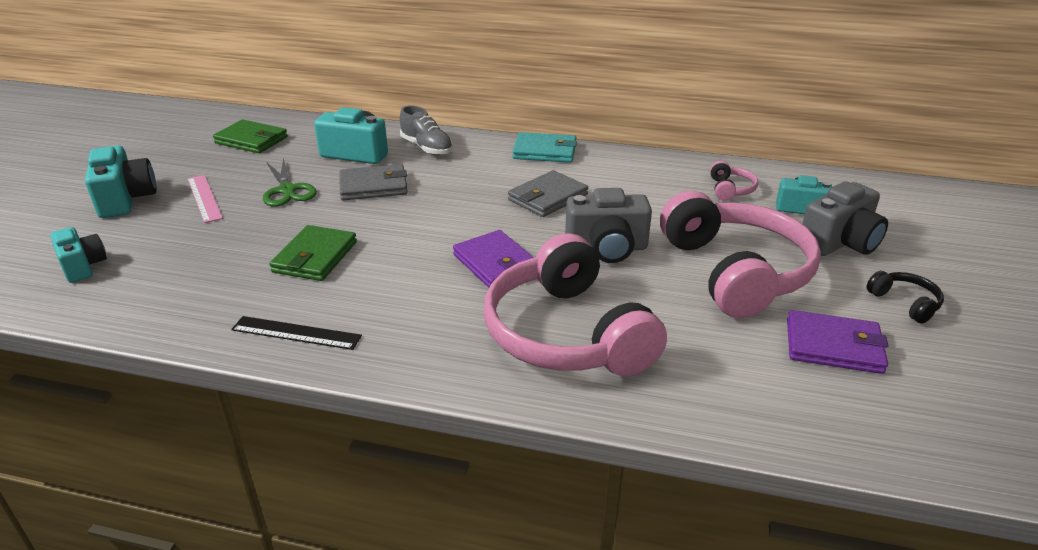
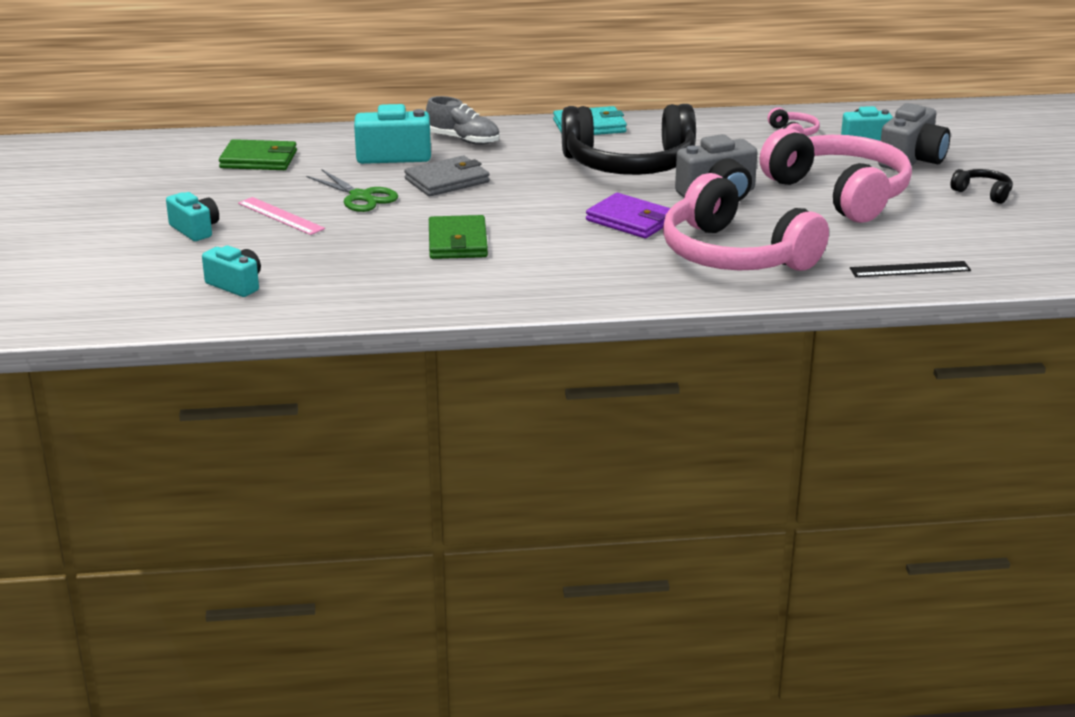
camera: 20 degrees left, 5 degrees down
turquoise camera [85,146,157,218] -> turquoise camera [166,192,219,241], size x0.65
black ruler [231,316,362,350] -> black ruler moved to [850,261,971,277]
grey wallet [508,170,588,217] -> black headphones [561,104,696,175]
purple wallet [787,310,888,374] -> none

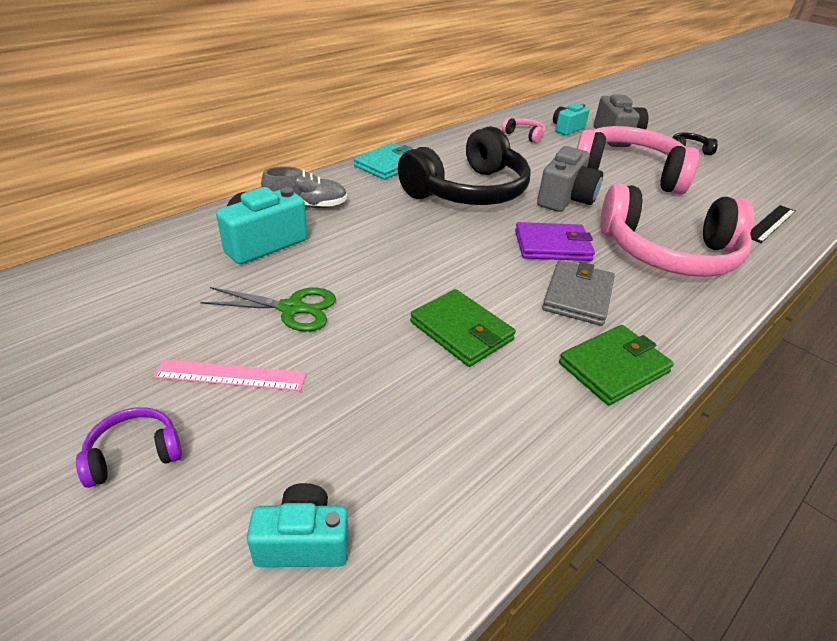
camera: 40 degrees left, 10 degrees up
turquoise camera [166,192,219,241] -> purple headphones [76,407,182,488]
green wallet [219,139,297,170] -> green wallet moved to [559,325,674,405]
grey wallet [404,156,490,196] -> grey wallet moved to [542,260,615,326]

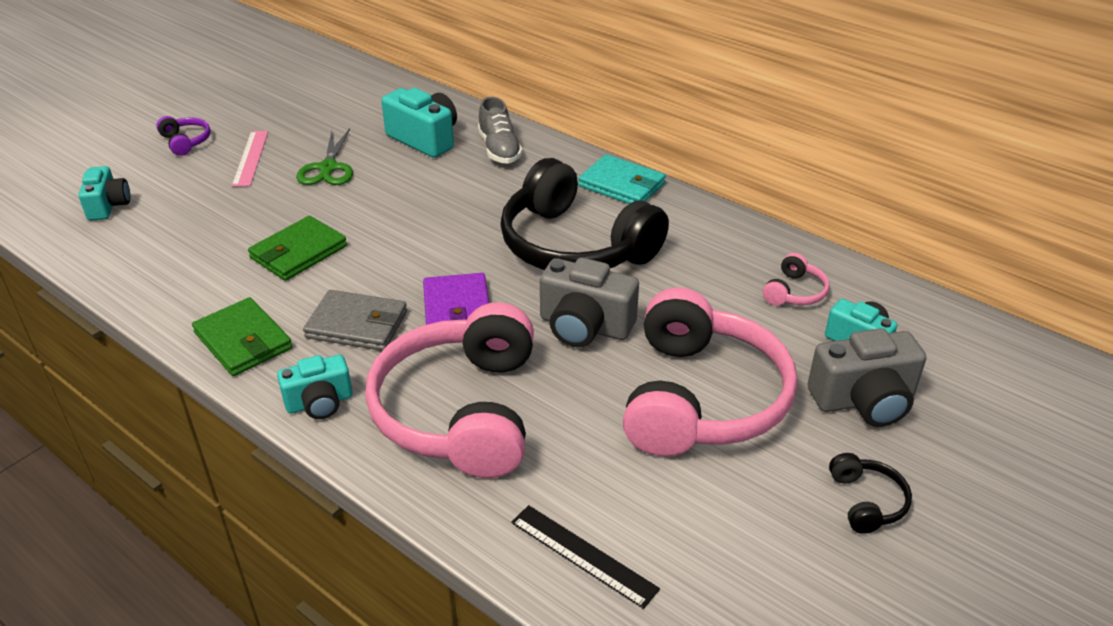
camera: 85 degrees right, 0 degrees up
none -> turquoise camera [277,355,353,419]

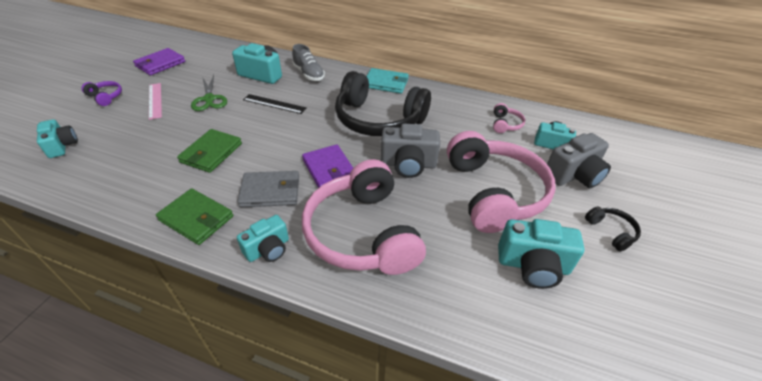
camera: 20 degrees left, 5 degrees up
black ruler [511,505,660,609] -> black ruler moved to [243,94,306,114]
none -> purple wallet [133,48,185,75]
none -> turquoise camera [498,219,585,289]

